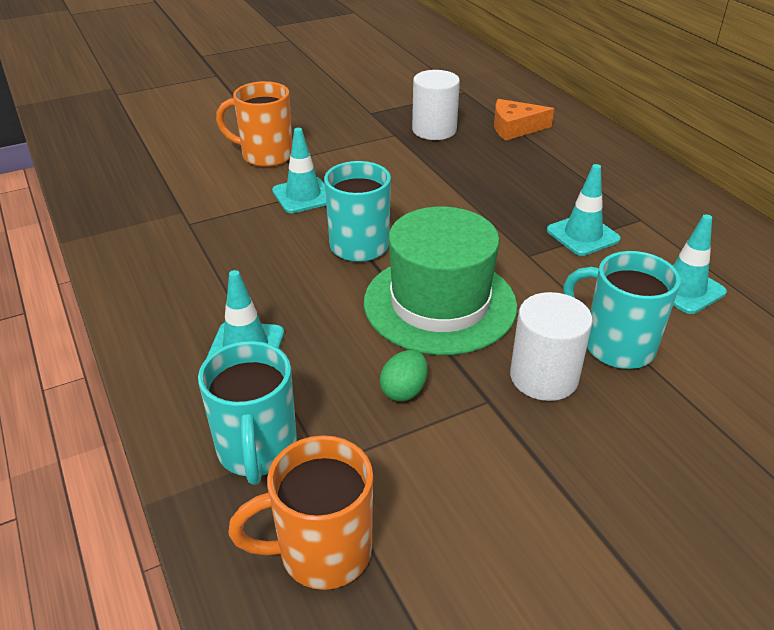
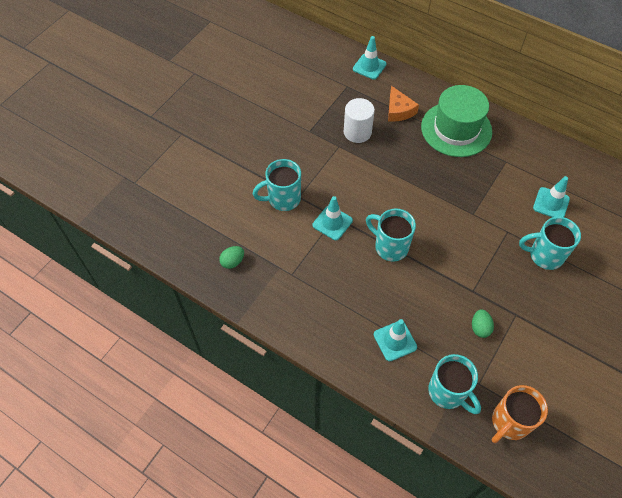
camera: 30 degrees left, 20 degrees up
orange mug [216,81,292,167] -> turquoise mug [253,159,301,211]
green hat [364,207,517,355] -> green hat moved to [421,85,492,157]
orange cheese [494,99,554,141] -> orange cheese turned 75 degrees counterclockwise [388,86,419,122]
white cylinder [510,292,593,401] -> none
turquoise traffic cone [547,164,621,256] -> turquoise traffic cone moved to [353,36,387,80]
none -> green egg [219,246,244,269]

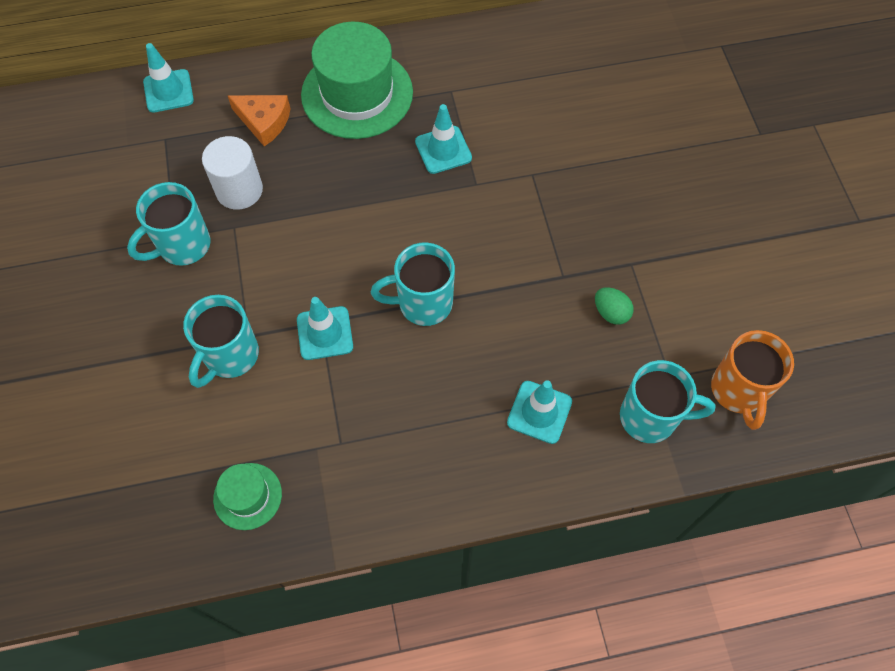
camera: 45 degrees left, 5 degrees up
green egg [219,246,244,269] -> green hat [213,463,282,530]
turquoise mug [519,217,581,270] -> turquoise mug moved to [127,182,210,266]
turquoise traffic cone [533,176,570,217] -> turquoise traffic cone moved to [415,104,472,174]

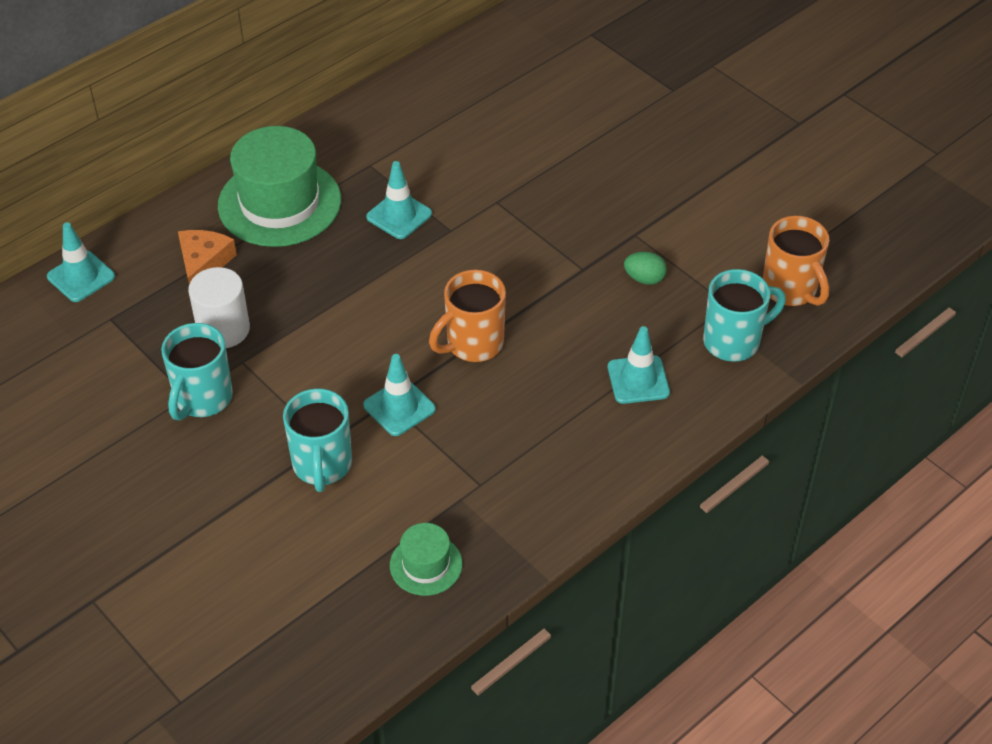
camera: 30 degrees left, 15 degrees down
orange cheese [228,95,291,146] -> orange cheese turned 75 degrees counterclockwise [178,230,237,284]
turquoise mug [371,242,455,326] -> orange mug [429,270,506,362]

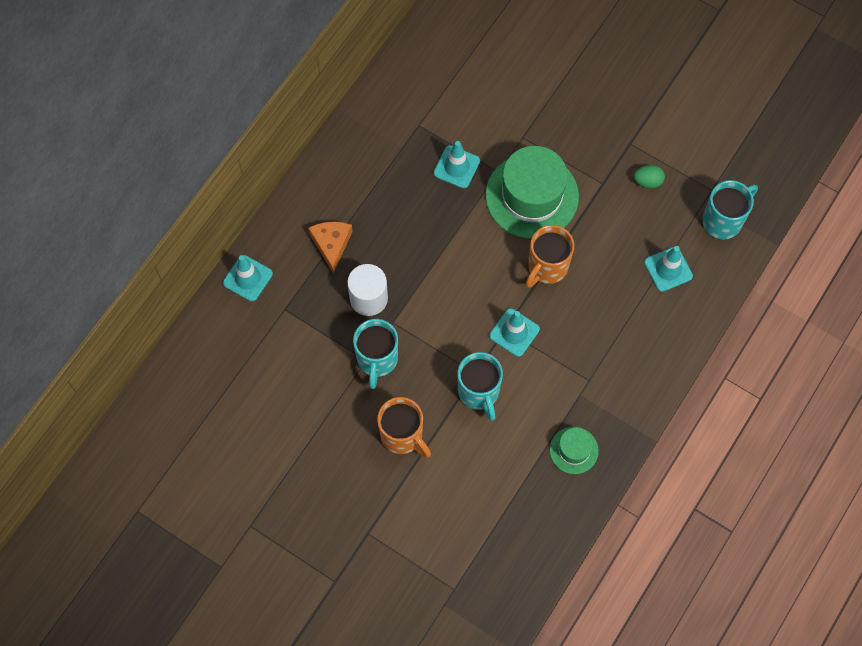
camera: 15 degrees left, 20 degrees up
green hat [218,126,341,247] -> green hat moved to [485,146,579,239]
orange mug [763,216,829,306] -> orange mug moved to [377,397,431,458]

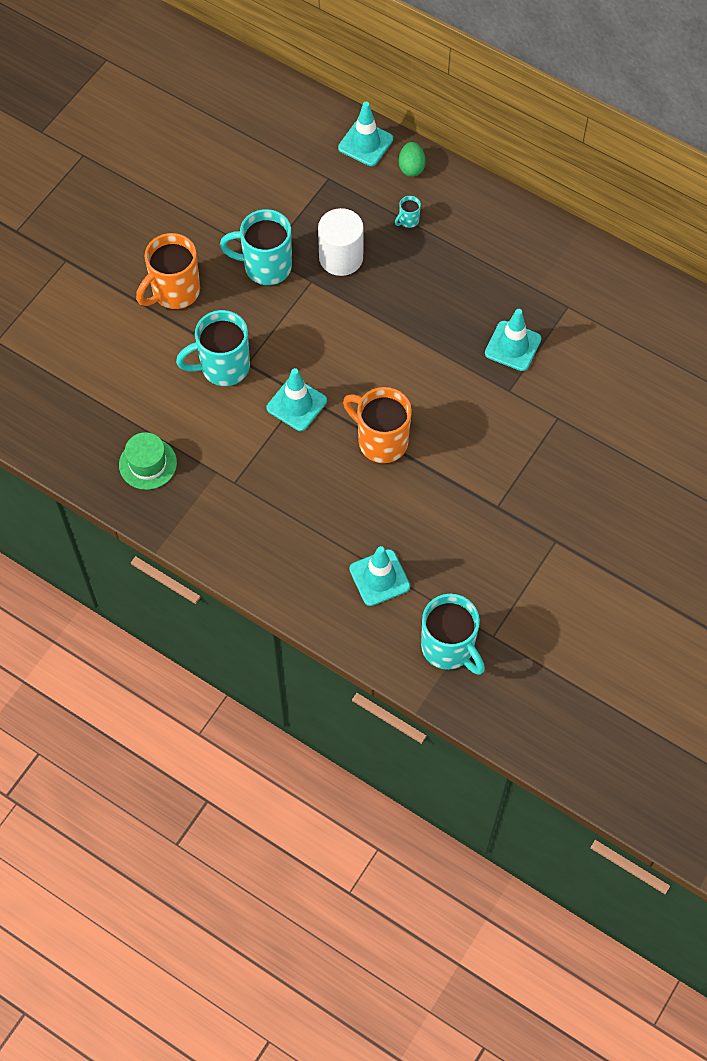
camera: 90 degrees right, 5 degrees down
orange cheese [308,221,353,274] -> turquoise mug [395,196,421,228]
green hat [485,146,579,239] -> none
green egg [634,165,665,188] -> green egg moved to [399,142,426,177]

